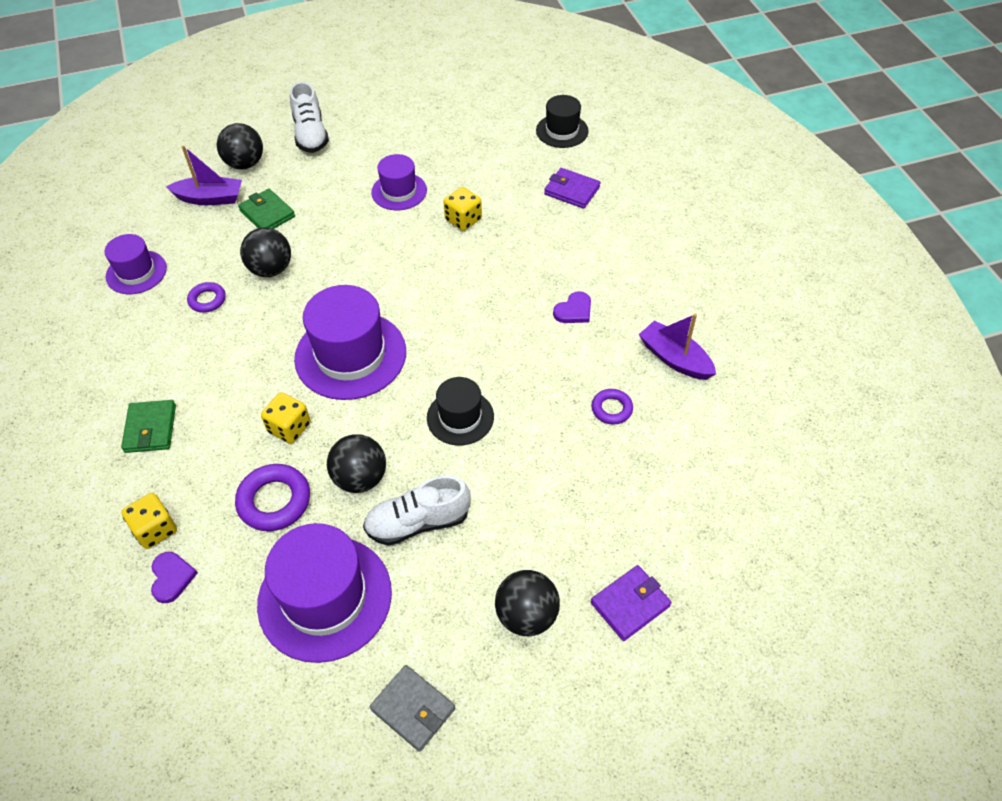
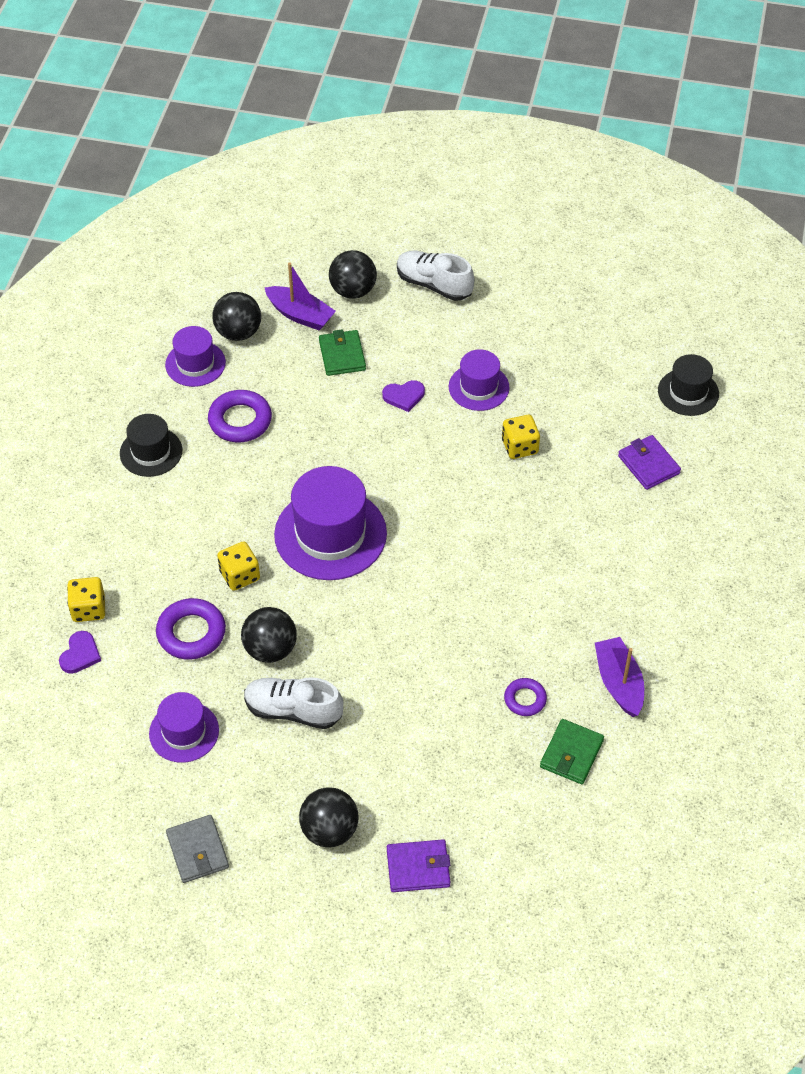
camera: 30 degrees right, 0 degrees up
green wallet [121,400,176,453] -> green wallet moved to [540,719,604,784]
purple ring [187,282,225,313] -> purple ring [208,390,272,442], size x1.67
black ball [240,227,291,277] -> black ball moved to [212,292,261,341]
purple hat [257,523,392,663] -> purple hat [149,692,219,763], size x0.58
white shoe [290,82,329,153] -> white shoe turned 105 degrees clockwise [397,251,474,301]
black hat [427,377,494,446] -> black hat moved to [120,414,182,477]
purple heart [553,291,591,323] -> purple heart moved to [382,380,425,412]

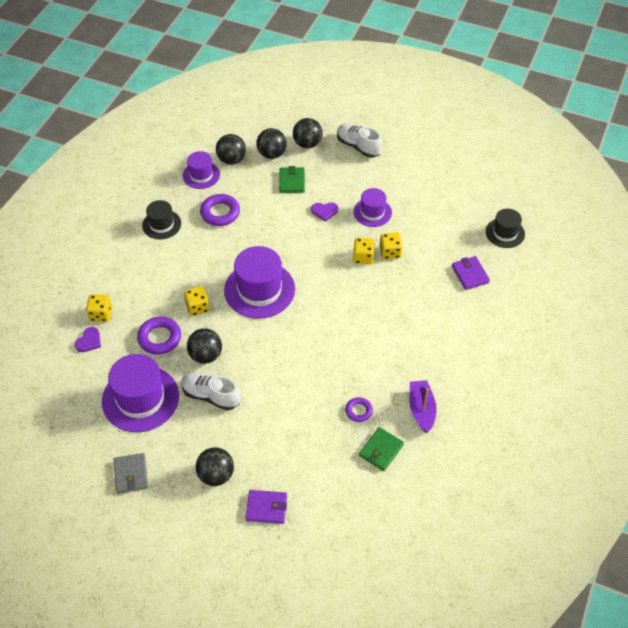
camera: 10 degrees right, 0 degrees up
purple hat [149,692,219,763] -> purple hat [102,354,179,432], size x1.74
purple boat [265,263,336,331] -> black ball [256,128,287,159]
none -> yellow dice [353,238,375,264]

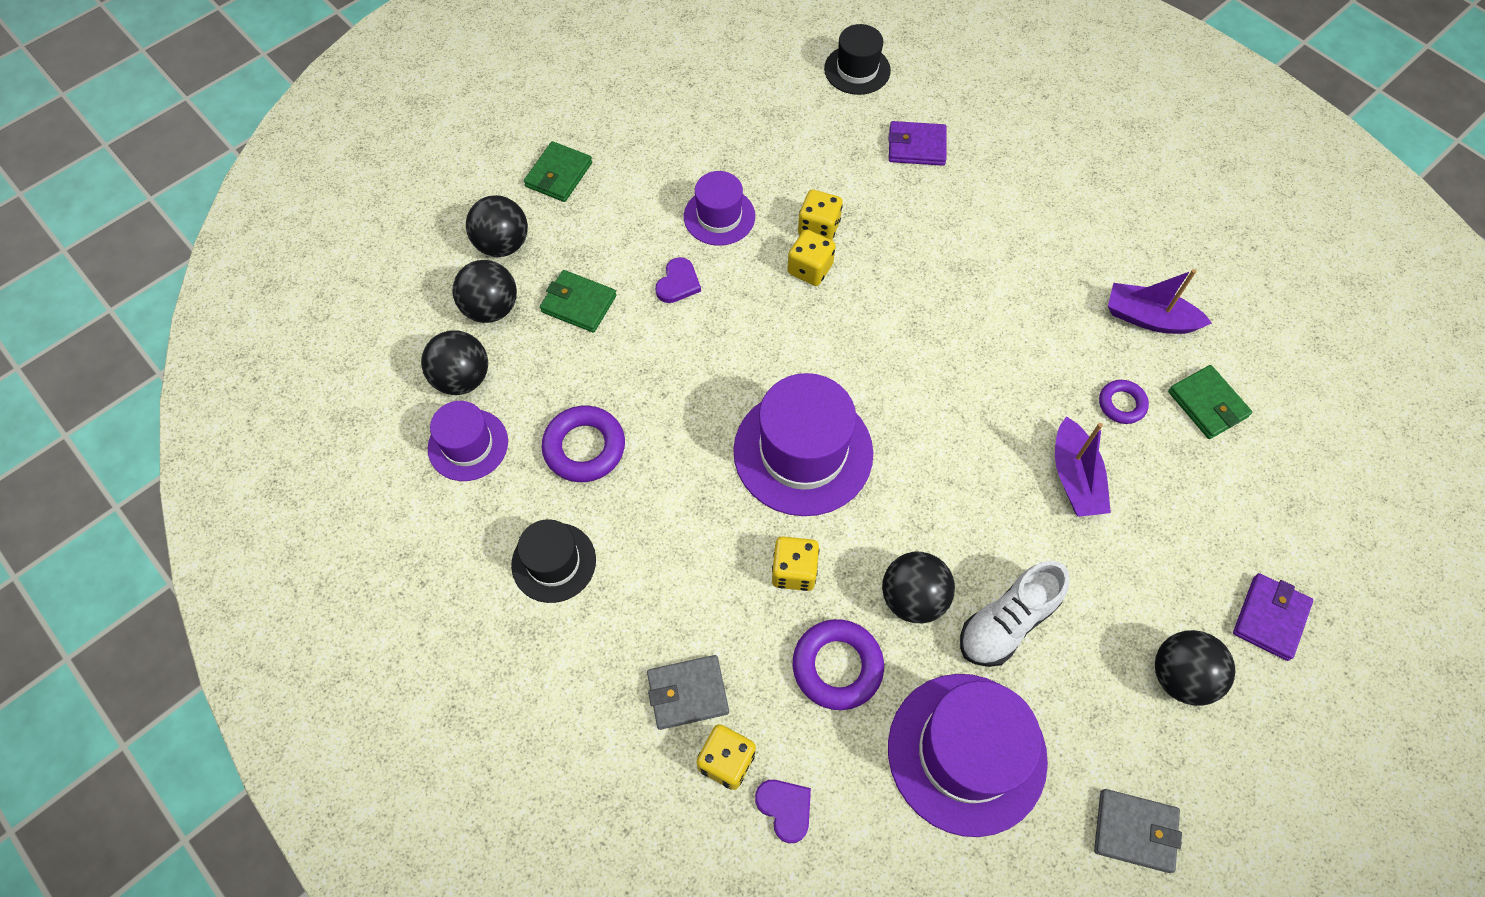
camera: 65 degrees left, 10 degrees up
white shoe [337,123,382,158] -> green wallet [524,141,592,202]
none -> grey wallet [647,655,729,730]
none -> purple boat [1055,416,1111,517]

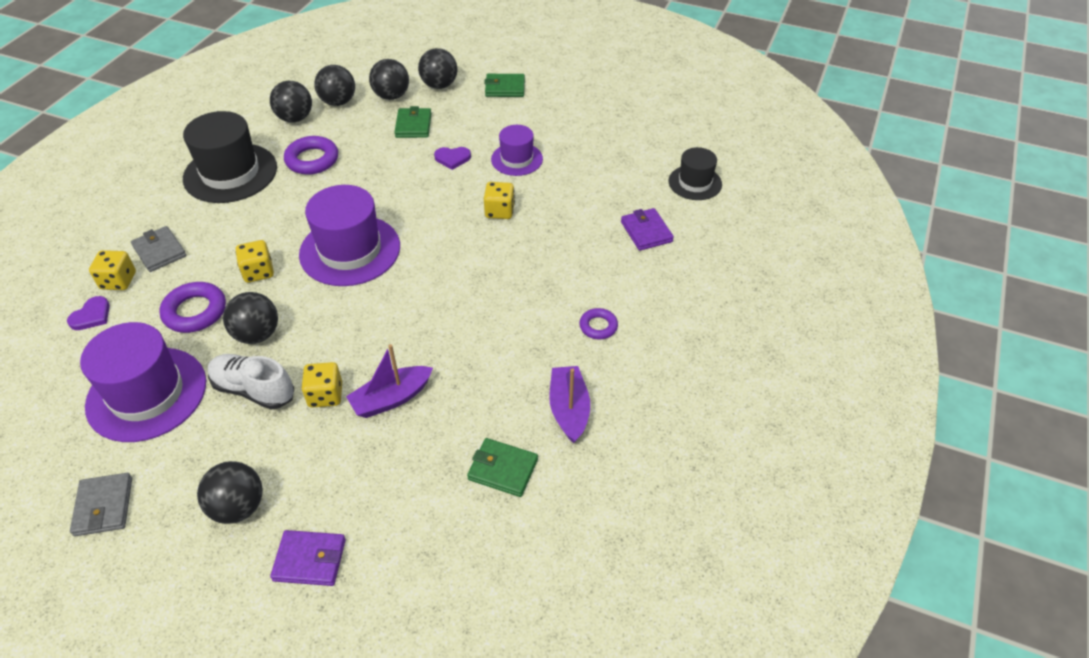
camera: 65 degrees right, 15 degrees down
purple hat [428,401,508,481] -> black ball [270,81,312,123]
black hat [511,519,596,603] -> black hat [183,111,277,203], size x1.74
yellow dice [798,190,843,240] -> yellow dice moved to [301,362,342,408]
purple ring [1099,380,1149,424] -> purple ring moved to [579,308,618,339]
green wallet [1168,365,1252,439] -> green wallet turned 75 degrees clockwise [467,438,538,497]

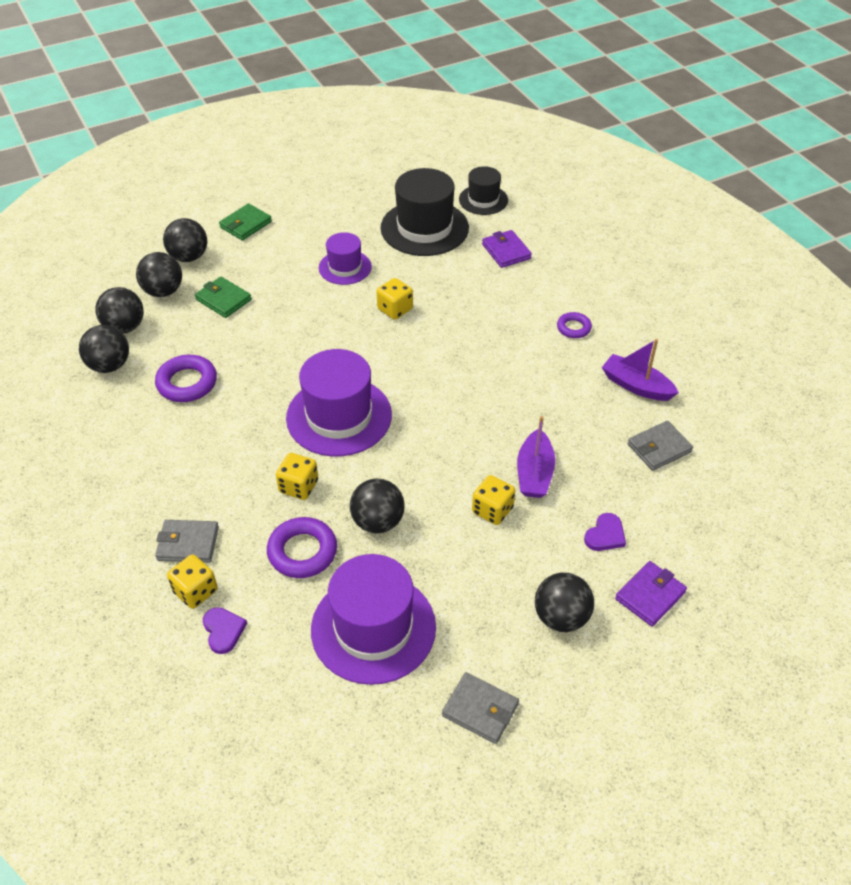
camera: 50 degrees left, 0 degrees up
black hat [183,111,277,203] -> black hat moved to [380,168,469,256]
white shoe [208,354,294,410] -> none
purple heart [434,147,471,170] -> purple heart moved to [584,513,626,551]
green wallet [467,438,538,497] -> grey wallet [628,421,693,471]
purple wallet [621,208,674,251] -> purple wallet turned 45 degrees clockwise [482,230,532,268]

